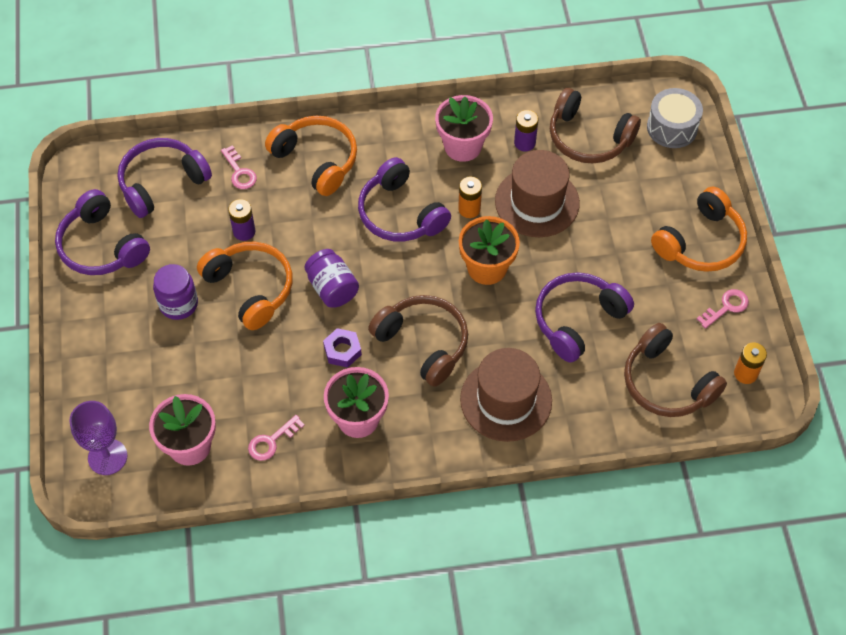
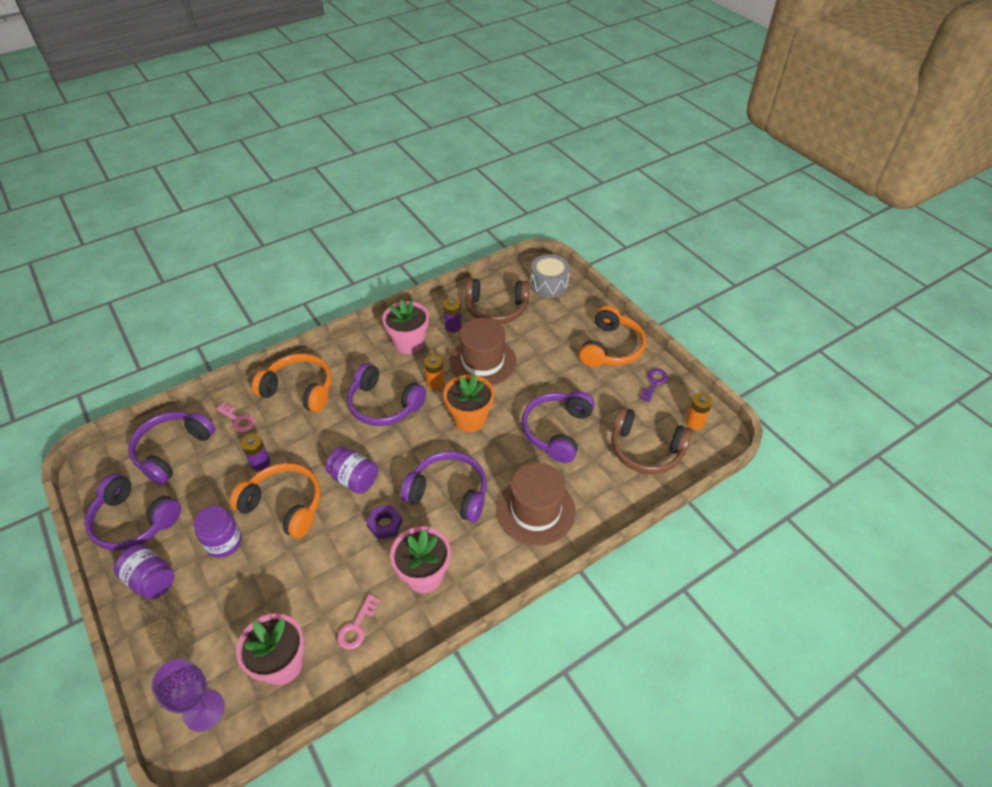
camera: 25 degrees left, 10 degrees down
brown headphones [368,295,468,387] -> purple headphones [401,451,487,523]
pink key [697,289,749,329] -> purple key [639,369,668,402]
none -> purple jar [114,544,175,599]

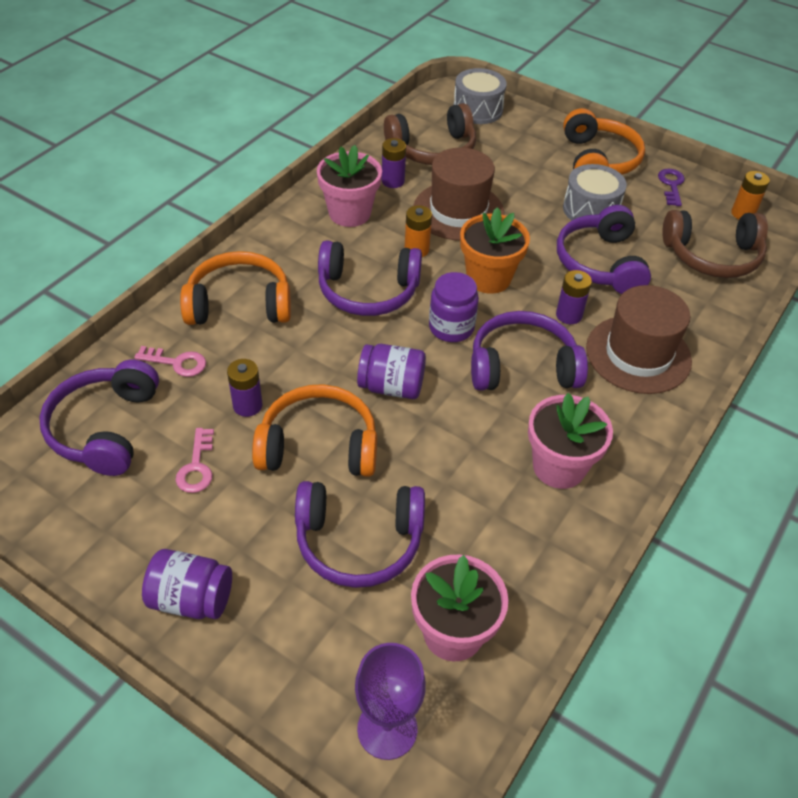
camera: 25 degrees left, 0 degrees up
purple headphones [85,474,181,551] -> purple headphones moved to [295,481,425,588]
purple jar [194,506,242,558] -> purple jar moved to [429,272,479,342]
pink key [337,594,380,650] -> pink key moved to [175,428,214,493]
purple nut [366,505,403,540] -> none
none -> purple battery [556,270,592,324]
none -> grey drum [563,164,627,228]

